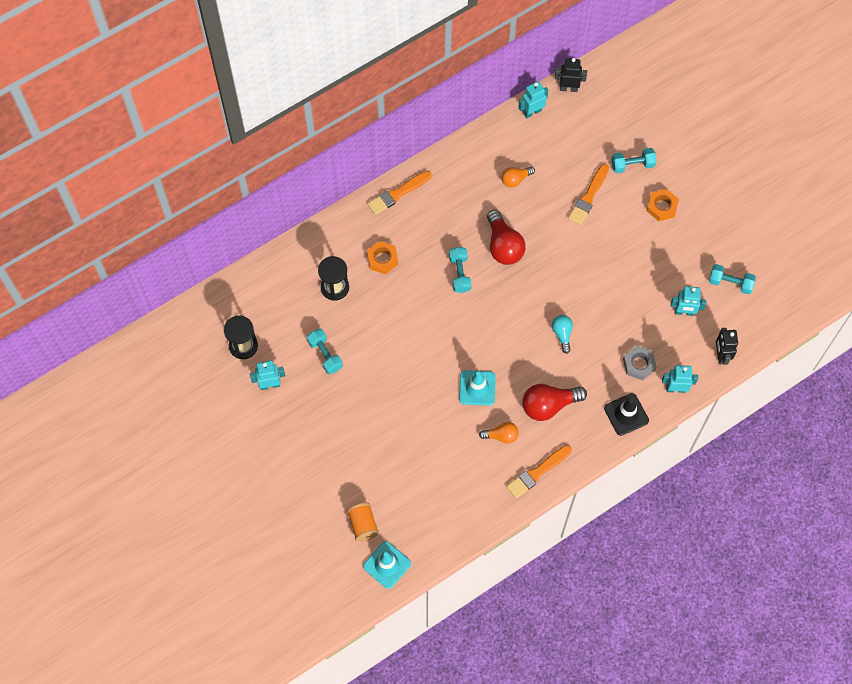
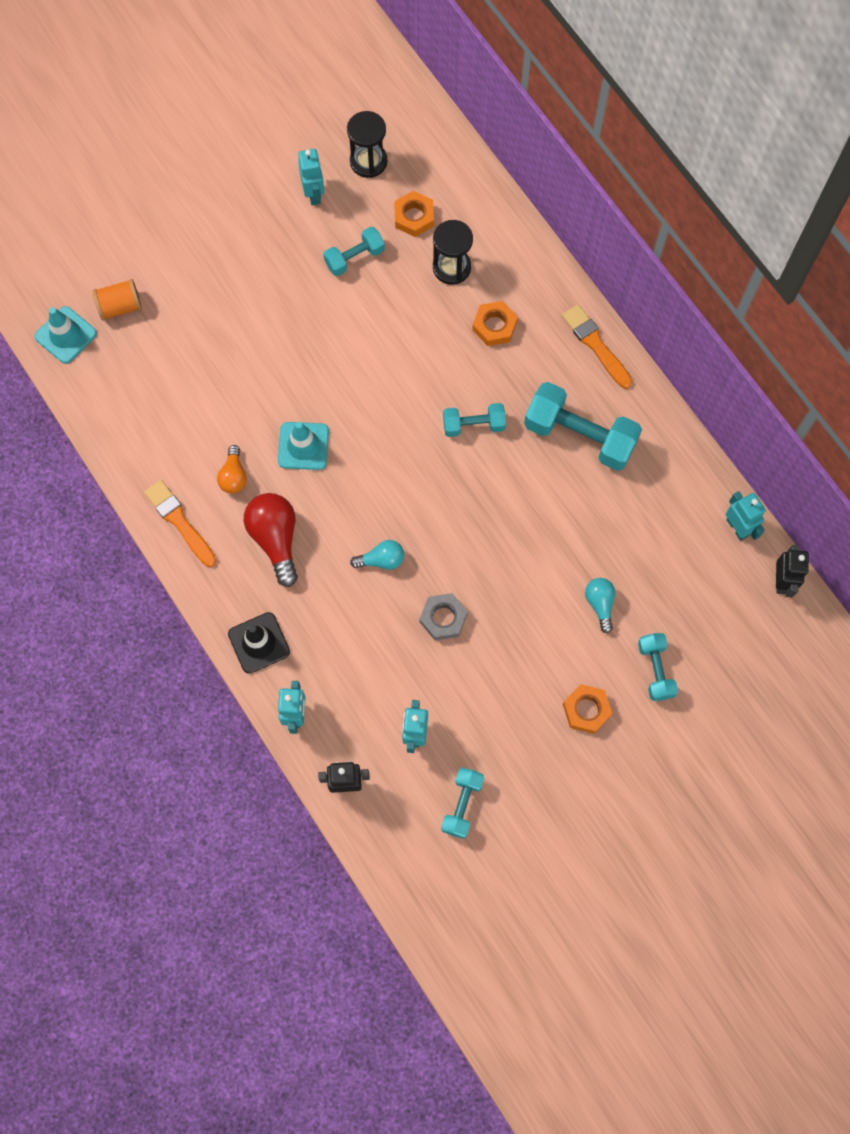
camera: 90 degrees right, 5 degrees up
red light bulb [487,209,526,265] -> none
orange light bulb [502,166,535,188] -> none
orange brush [568,164,609,225] -> turquoise light bulb [585,578,615,634]
grey nut [623,346,657,380] -> grey nut moved to [420,593,468,641]
none -> orange nut [394,191,434,237]
none -> turquoise dumbbell [524,382,642,471]

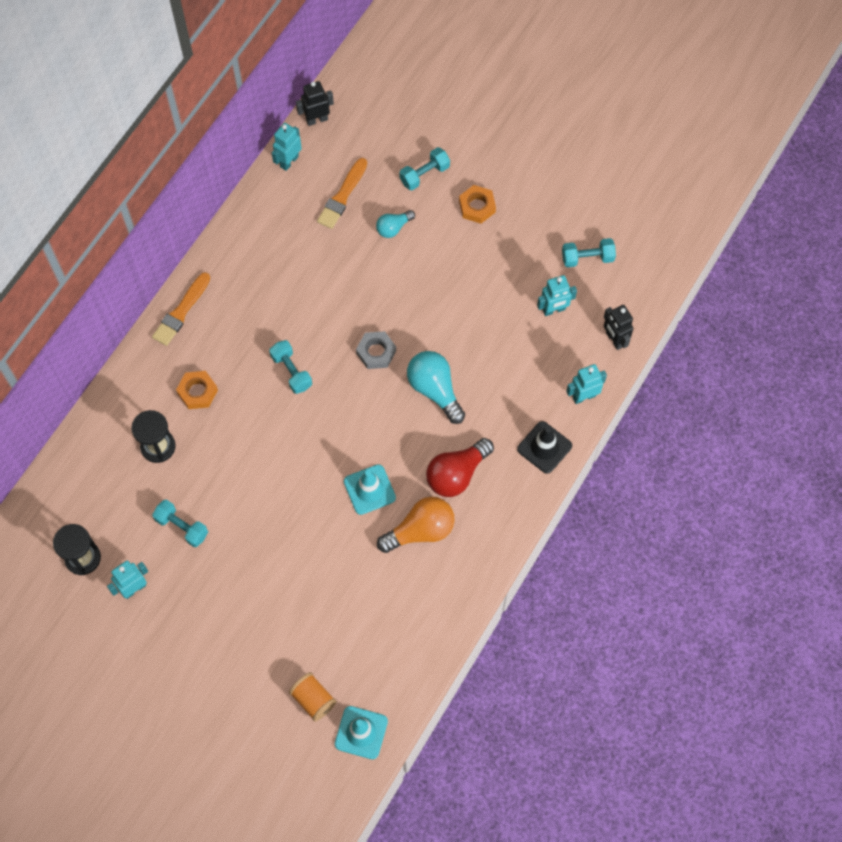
camera: 115 degrees left, 5 degrees down
orange brush [144,480,216,567] -> orange brush moved to [317,158,367,229]
orange light bulb [217,445,247,494] -> orange light bulb [377,497,455,553], size x1.73
turquoise light bulb [350,540,404,570] -> turquoise light bulb [407,351,465,424], size x1.73
orange nut [394,191,434,237] -> none
grey nut [420,593,468,641] -> grey nut moved to [356,331,396,369]
turquoise dumbbell [524,382,642,471] -> none

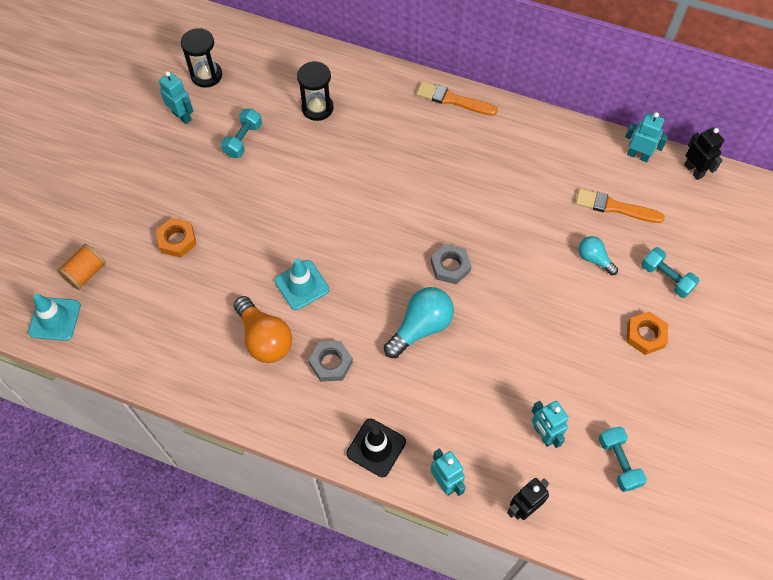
camera: 80 degrees right, 5 degrees down
orange nut [176,371,218,409] -> orange nut moved to [156,218,197,257]
turquoise dumbbell [269,340,312,394] -> none
red light bulb [426,438,494,497] -> grey nut [309,341,353,382]

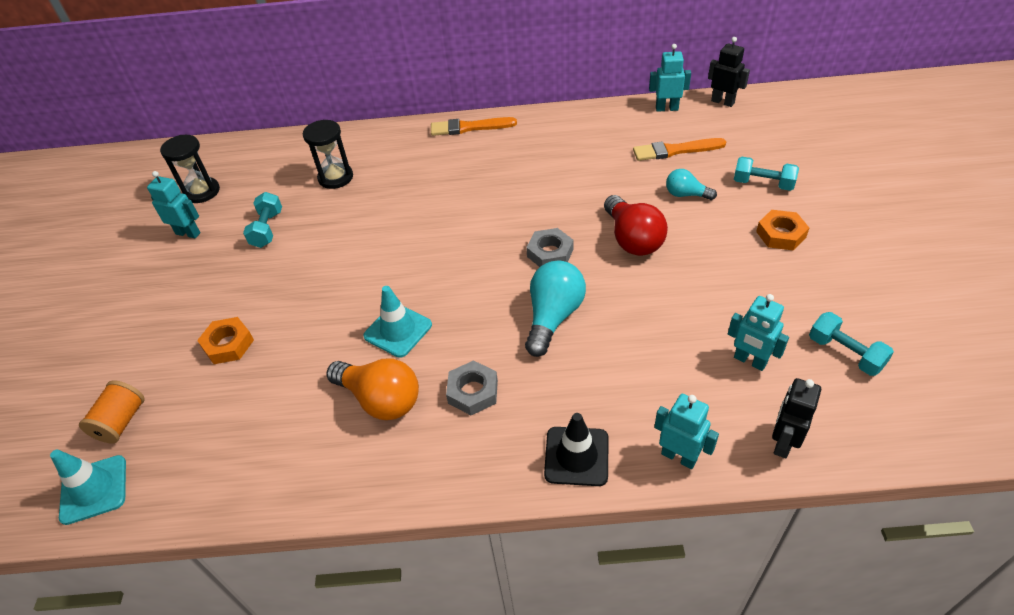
camera: 20 degrees left, 15 degrees down
none -> red light bulb [604,195,668,256]

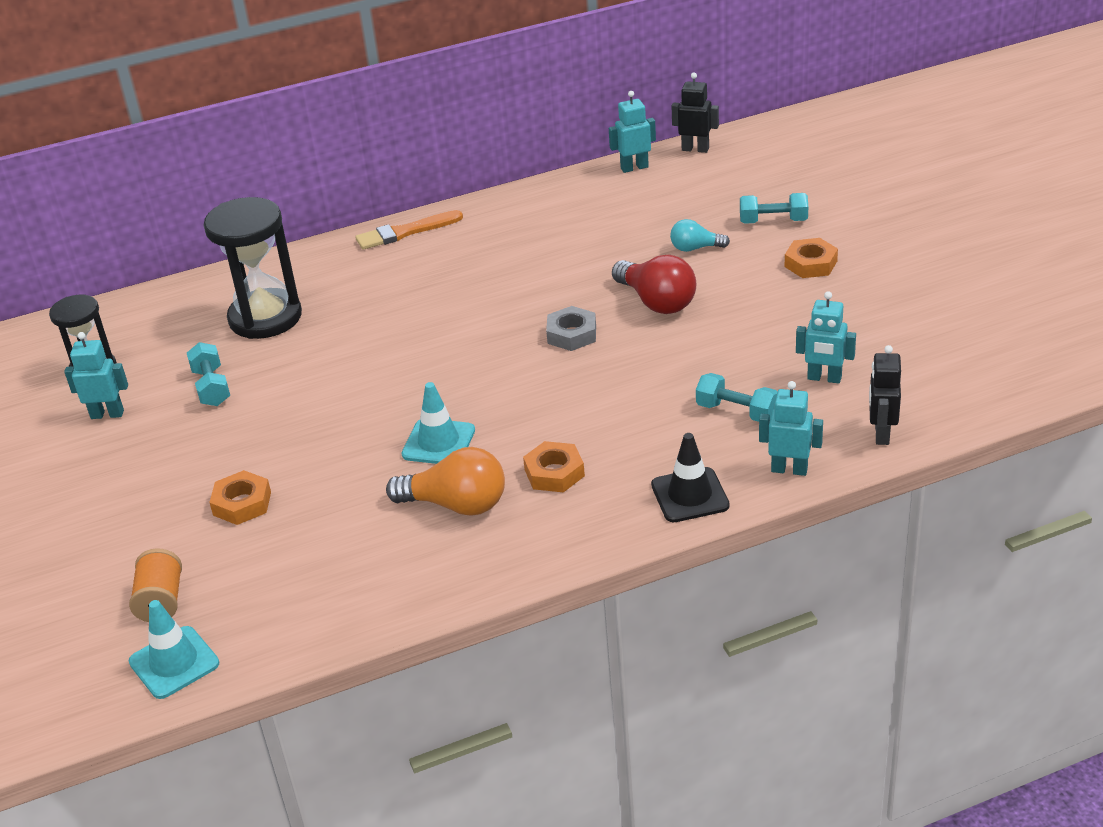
camera: 20 degrees left, 10 degrees down
black hourglass [303,120,353,189] -> black hourglass [204,197,302,339], size x1.62
grey nut [446,360,498,415] -> orange nut [523,441,585,492]
turquoise light bulb [525,260,586,357] -> none
orange brush [633,138,726,161] -> none
turquoise dumbbell [809,312,894,376] -> turquoise dumbbell moved to [696,373,777,422]

